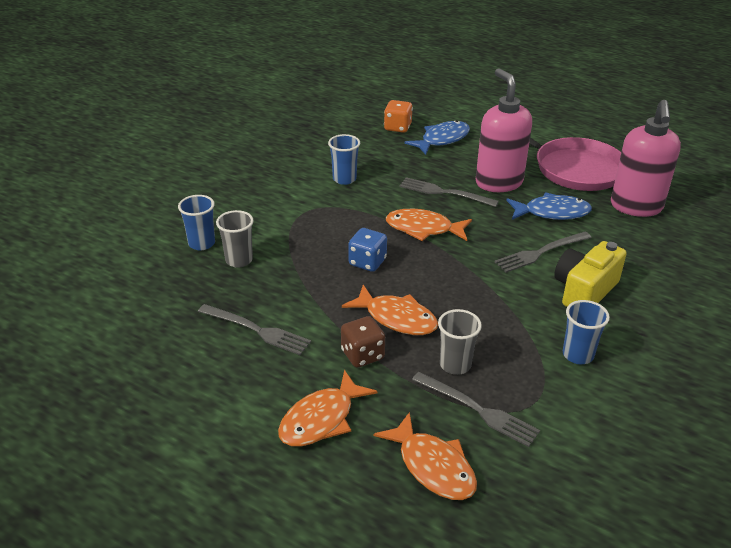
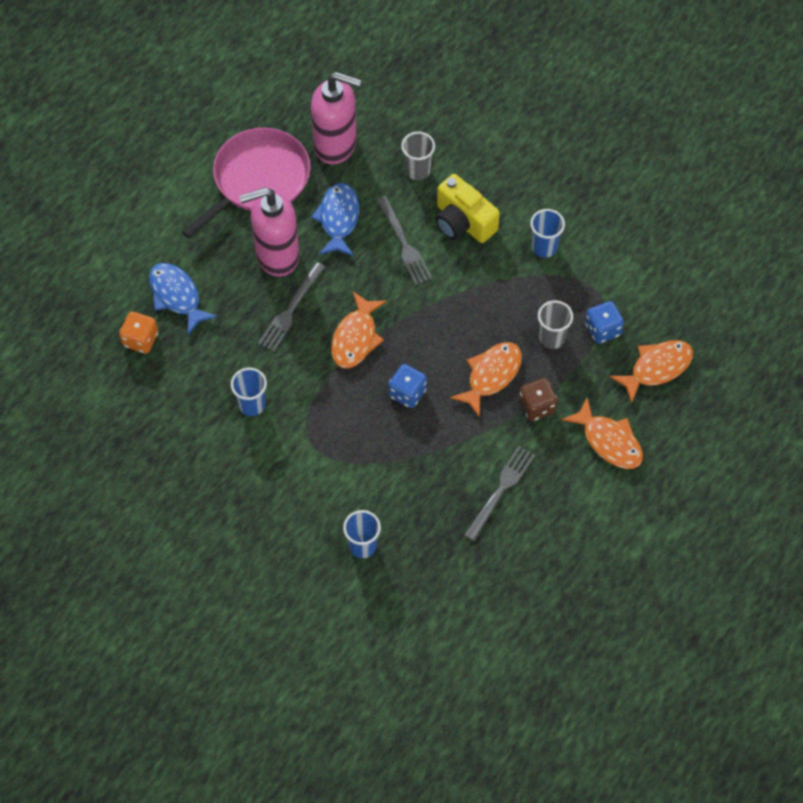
camera: 85 degrees left, 25 degrees up
grey cup [216,210,254,268] -> grey cup moved to [401,132,435,180]
grey fork [412,372,540,447] -> blue dice [585,301,624,344]

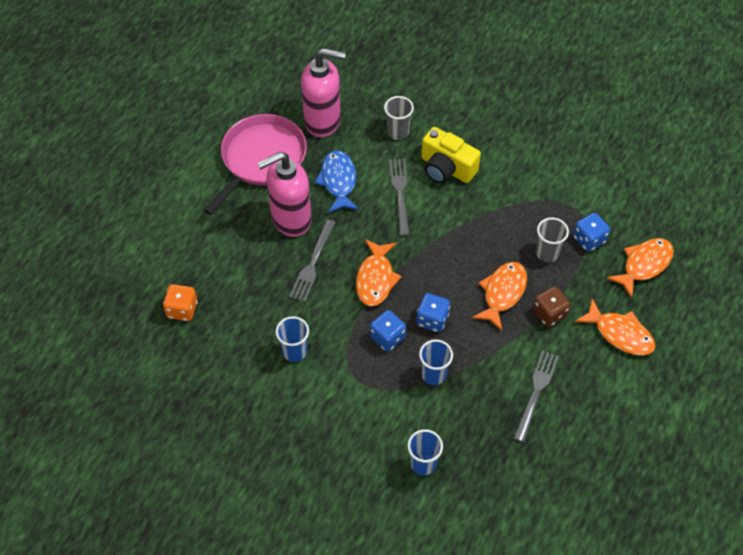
camera: 10 degrees left, 5 degrees down
blue fish [149,263,218,335] -> none
grey fork [376,196,432,285] -> grey fork turned 150 degrees counterclockwise [389,159,410,236]
blue cup [530,209,565,258] -> blue cup moved to [419,339,453,385]
none -> blue dice [370,310,406,352]

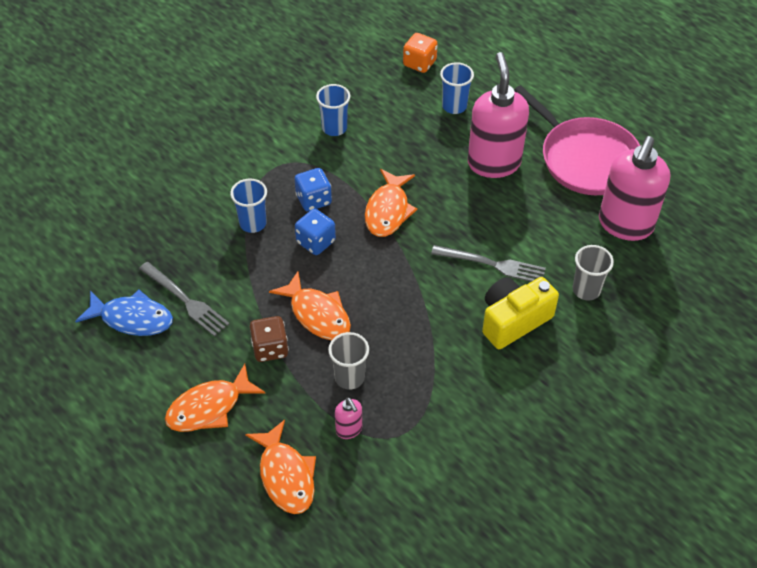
camera: 110 degrees right, 5 degrees down
grey fork [289,220,336,302] -> none
blue fish [315,150,359,213] -> blue fish moved to [75,290,173,336]
orange fish [356,239,402,307] -> orange fish turned 105 degrees counterclockwise [365,169,417,237]
blue cup [407,429,443,476] -> blue cup moved to [440,62,474,114]
blue dice [573,213,610,252] -> pink soap dispenser [335,397,362,439]

